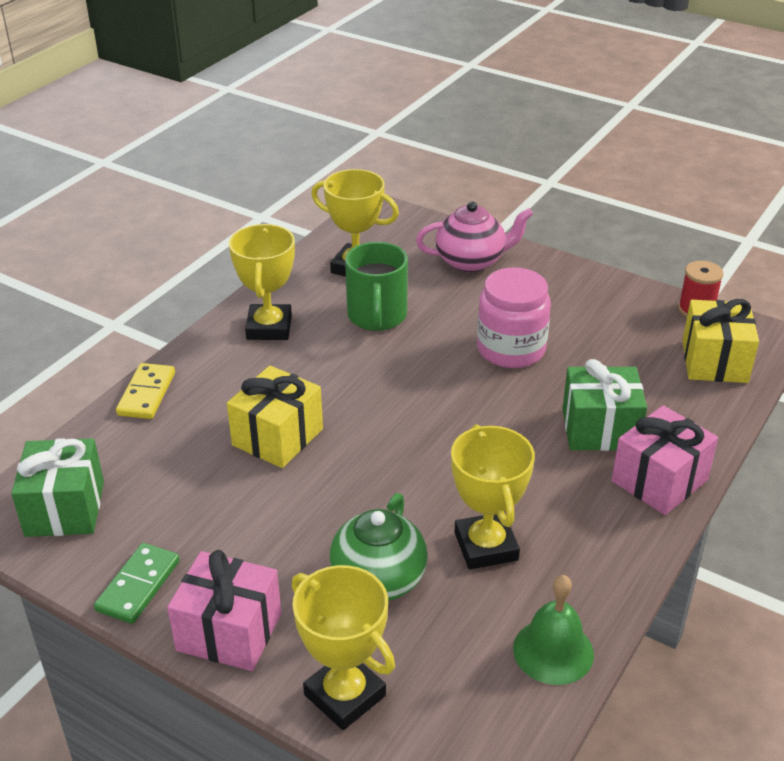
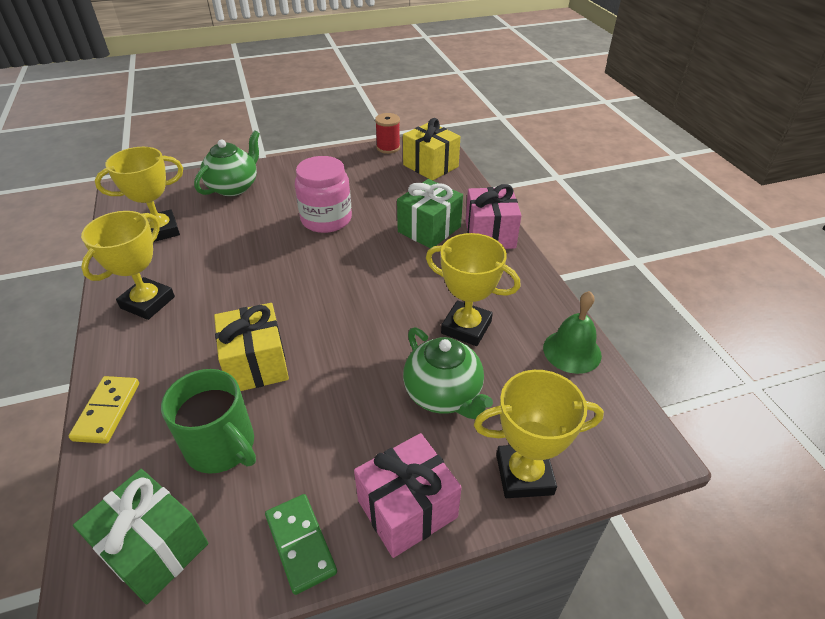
camera: 50 degrees left, 5 degrees up
yellow domino [116,363,175,419] -> yellow domino turned 45 degrees clockwise [69,376,139,444]
yellow trophy [229,224,295,340] -> yellow trophy turned 75 degrees clockwise [81,211,175,320]
green mug [345,242,408,331] -> green mug moved to [161,369,256,474]
pink teapot [416,202,533,272] -> green teapot [194,130,260,196]

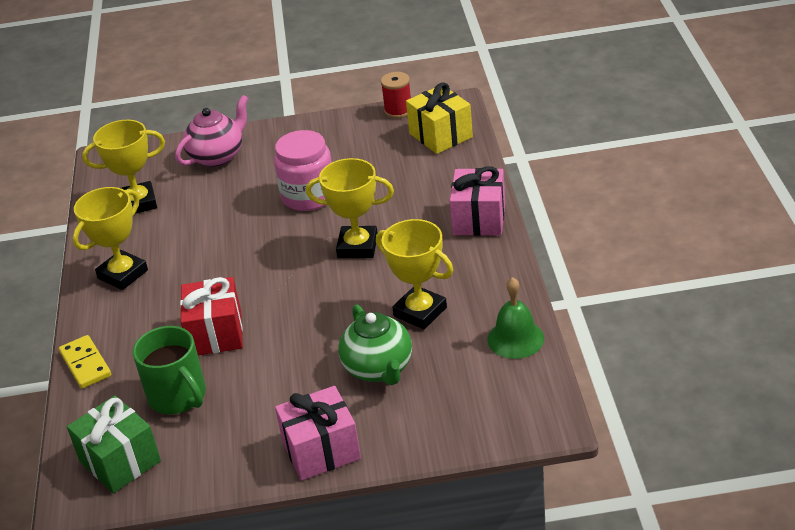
camera: 15 degrees right, 5 degrees down
yellow domino [69,376,139,444] -> yellow domino turned 45 degrees counterclockwise [59,335,111,389]
green teapot [194,130,260,196] -> pink teapot [175,95,249,167]
yellow gift [214,303,289,391] -> red gift [180,277,243,355]
green domino [265,494,337,595] -> none
green gift [397,179,463,249] -> none
yellow trophy [474,370,604,498] -> yellow trophy moved to [306,158,394,258]

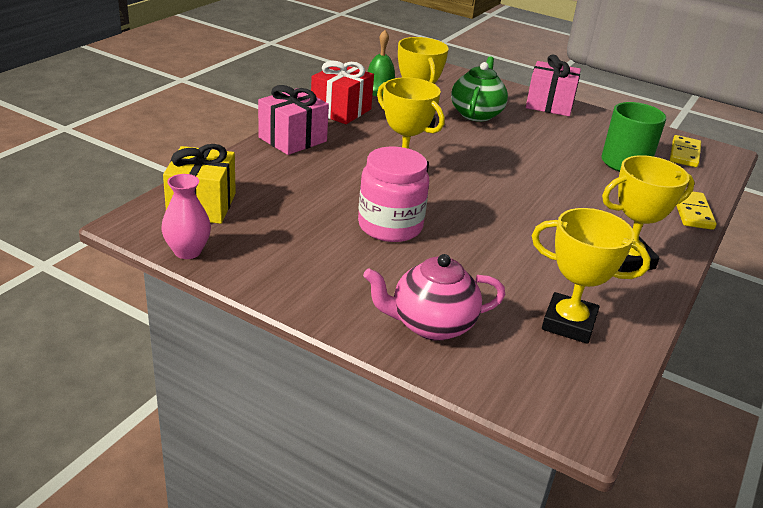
camera: 150 degrees left, 5 degrees down
green gift [67,396,161,493] -> yellow domino [670,135,701,167]
red gift [180,277,243,355] -> red gift moved to [311,61,374,124]
red spool [381,72,411,118] -> pink vase [161,174,211,259]

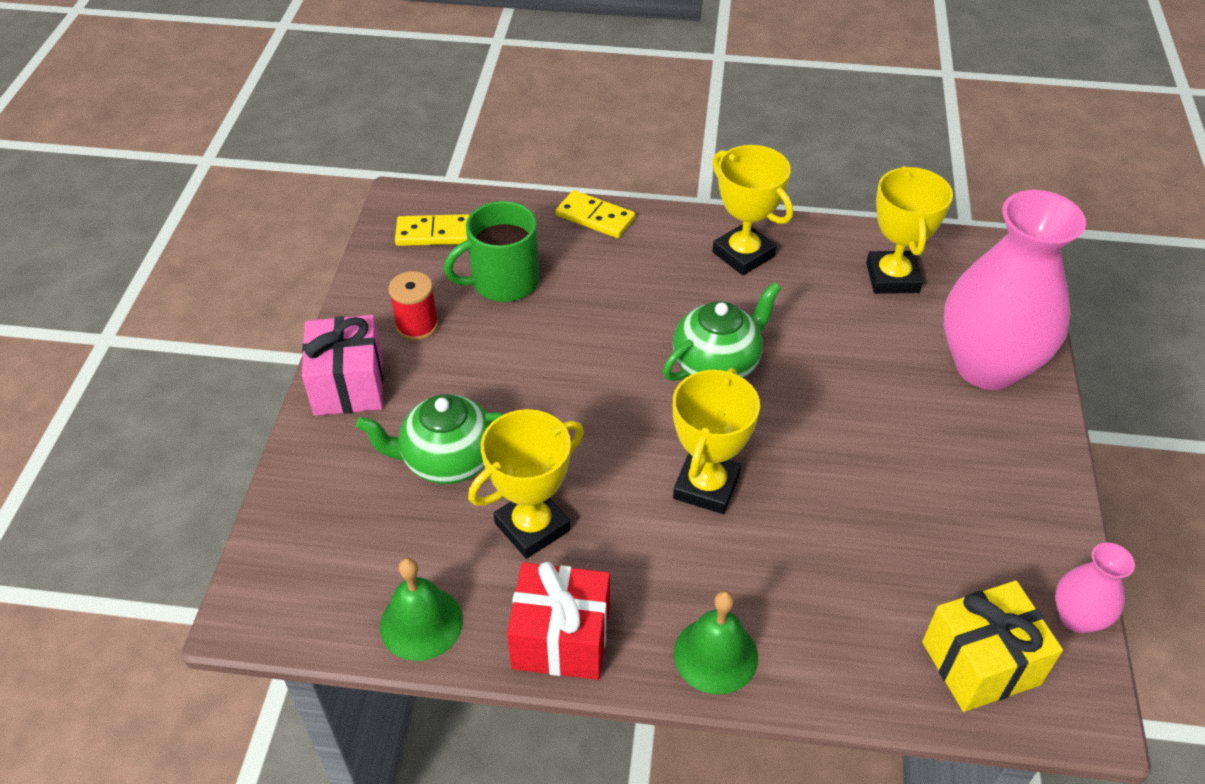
camera: 110 degrees left, 15 degrees up
pink gift [258,85,329,155] -> green bell [674,591,758,695]
pink jar [358,147,429,242] -> none
pink teapot [363,254,505,341] -> pink vase [944,190,1086,390]
yellow domino [676,191,716,230] -> yellow domino turned 45 degrees clockwise [556,190,635,238]
none -> red spool [388,271,438,341]
none -> green teapot [663,282,781,381]

